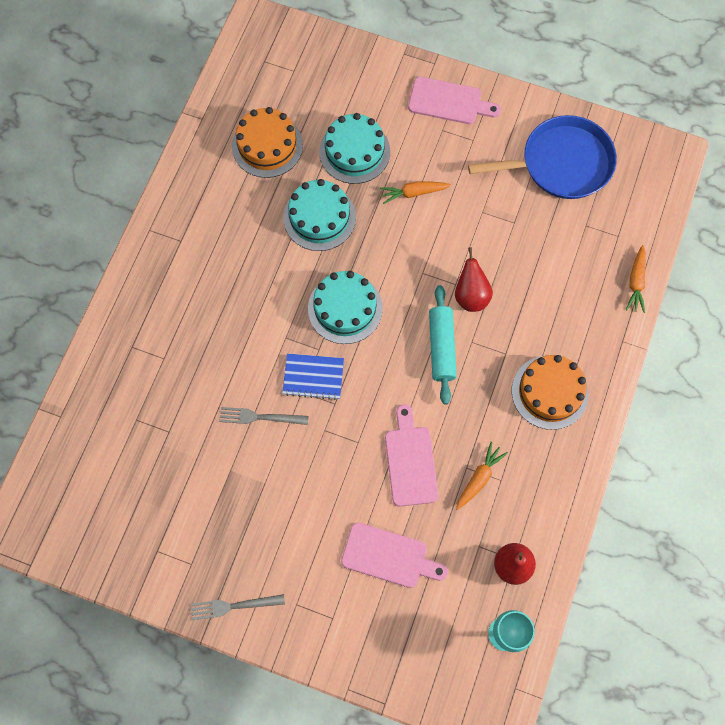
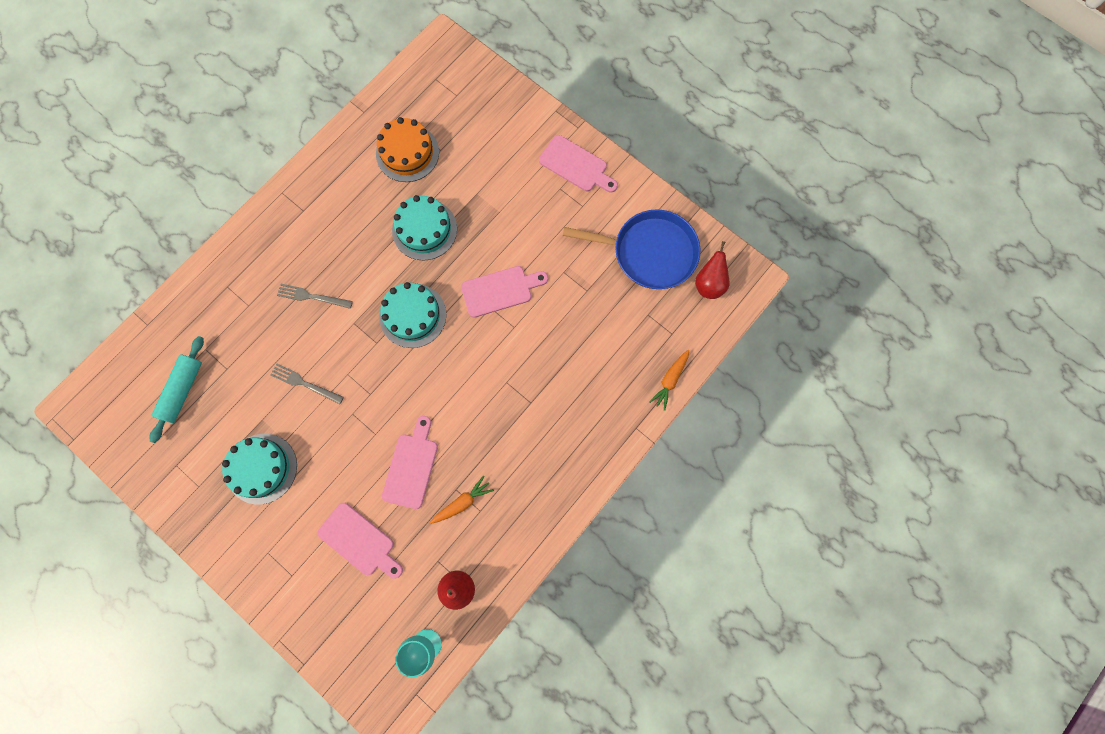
camera: 20 degrees right, 5 degrees up
grey fork [191,594,285,620] -> grey fork moved to [277,284,353,309]
blue notebook [282,354,344,400] -> none
turquoise cake [319,113,390,184] -> turquoise cake moved to [222,434,297,504]
orange carrot [380,182,451,204] -> none
turquoise rolling pin [429,285,457,405] -> turquoise rolling pin moved to [149,336,204,443]
red pear [455,247,493,312] -> red pear moved to [695,241,729,299]
orange cake [512,355,589,430] -> none
none -> pink cutting board [461,266,548,318]

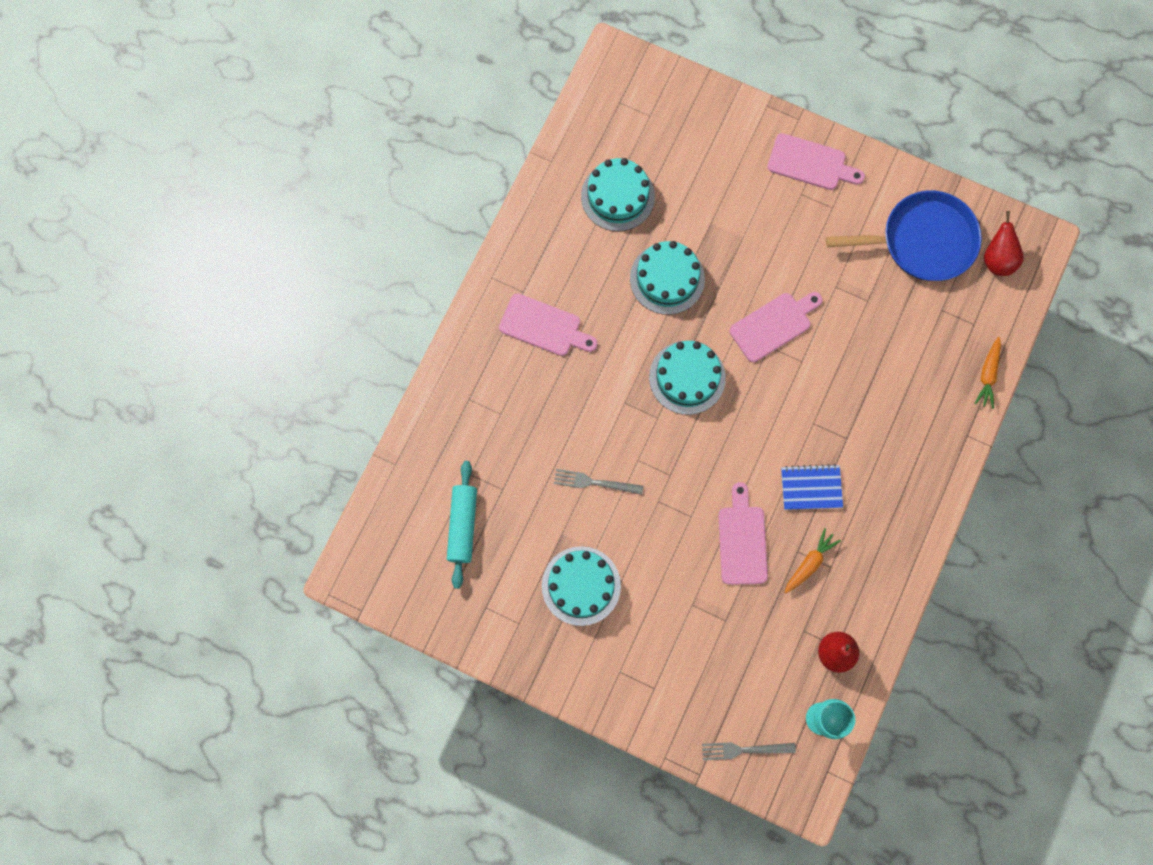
camera: 15 degrees left, 0 degrees up
grey fork [277,284,353,309] -> grey fork moved to [702,742,796,760]
pink cutting board [317,503,403,579] -> pink cutting board moved to [499,293,598,356]
orange cake [376,117,439,182] -> turquoise cake [581,158,655,231]
none -> blue notebook [781,464,843,510]

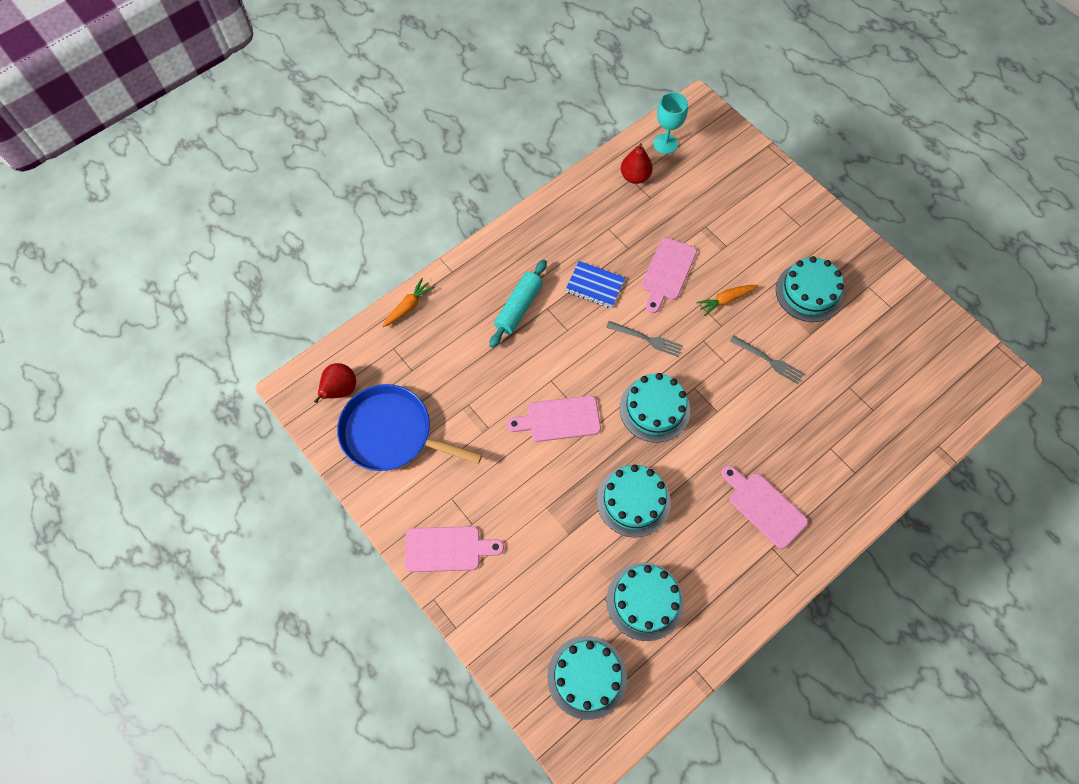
camera: 155 degrees left, 10 degrees down
turquoise rolling pin [447,461,477,589] -> turquoise rolling pin moved to [489,259,547,348]
grey fork [702,742,796,760] -> grey fork moved to [606,321,683,357]
pink cutting board [767,133,865,190] -> pink cutting board turned 135 degrees clockwise [405,526,504,572]
orange carrot [785,528,841,593] -> orange carrot moved to [696,285,758,316]
none -> turquoise cake [547,636,627,720]

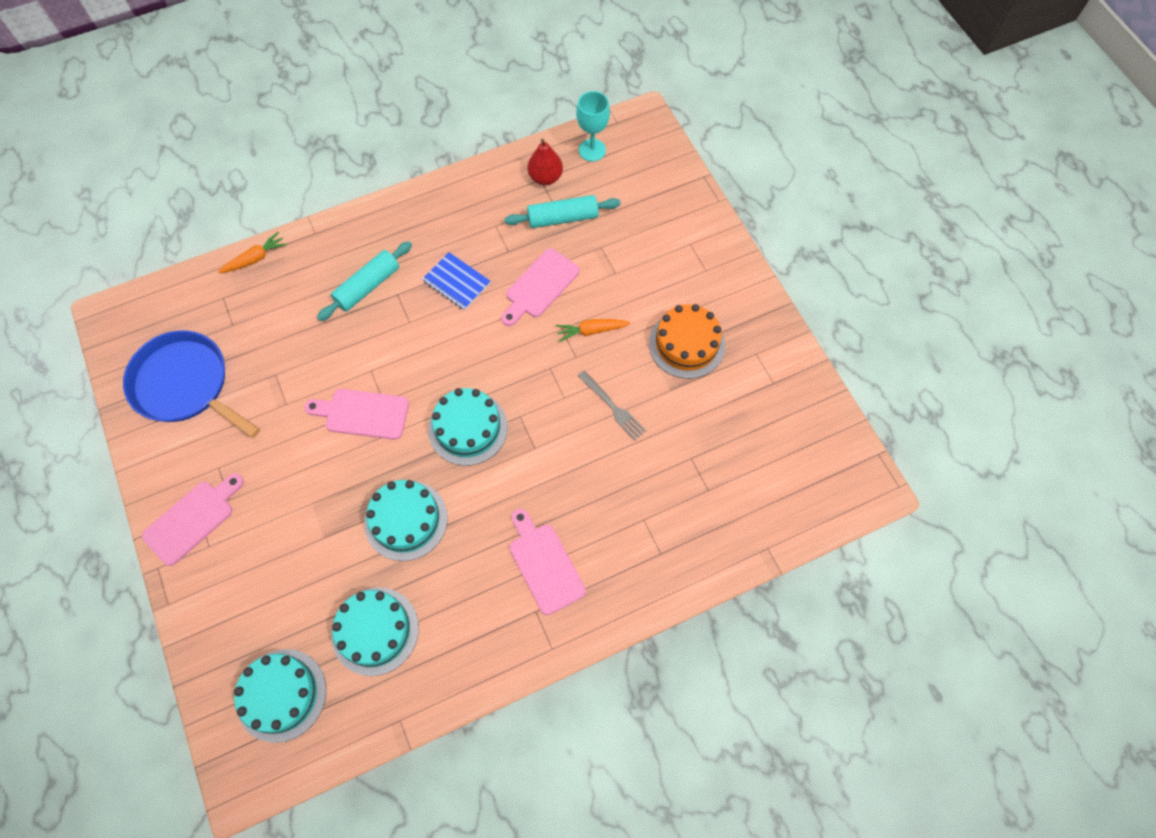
camera: 15 degrees right, 0 degrees up
red pear [314,363,356,403] -> none
pink cutting board [405,526,504,572] -> pink cutting board turned 60 degrees counterclockwise [142,473,244,566]
grey fork [606,321,683,357] -> none
turquoise cake [776,256,844,322] -> orange cake [649,304,725,379]
none -> turquoise rolling pin [505,195,621,228]

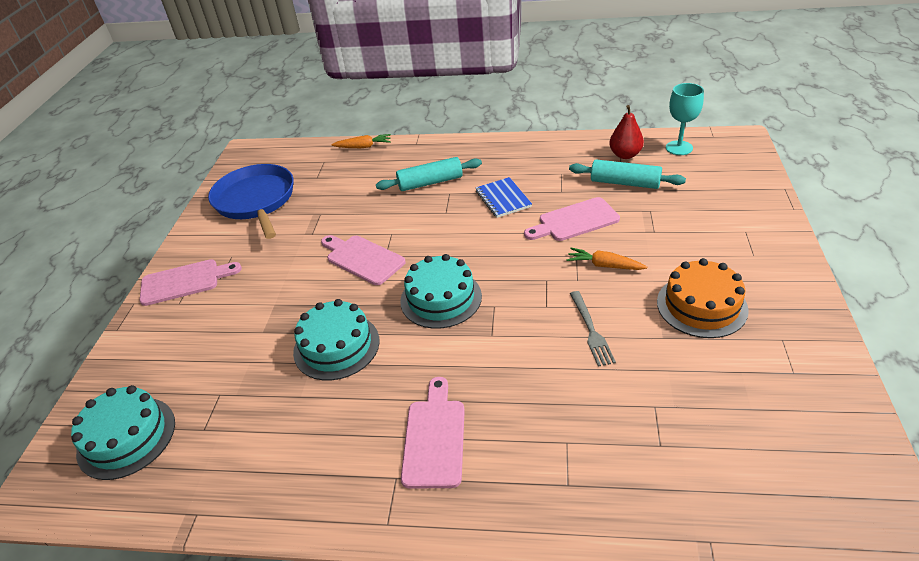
camera: 35 degrees right, 25 degrees down
turquoise cake [331,587,419,676] -> none

